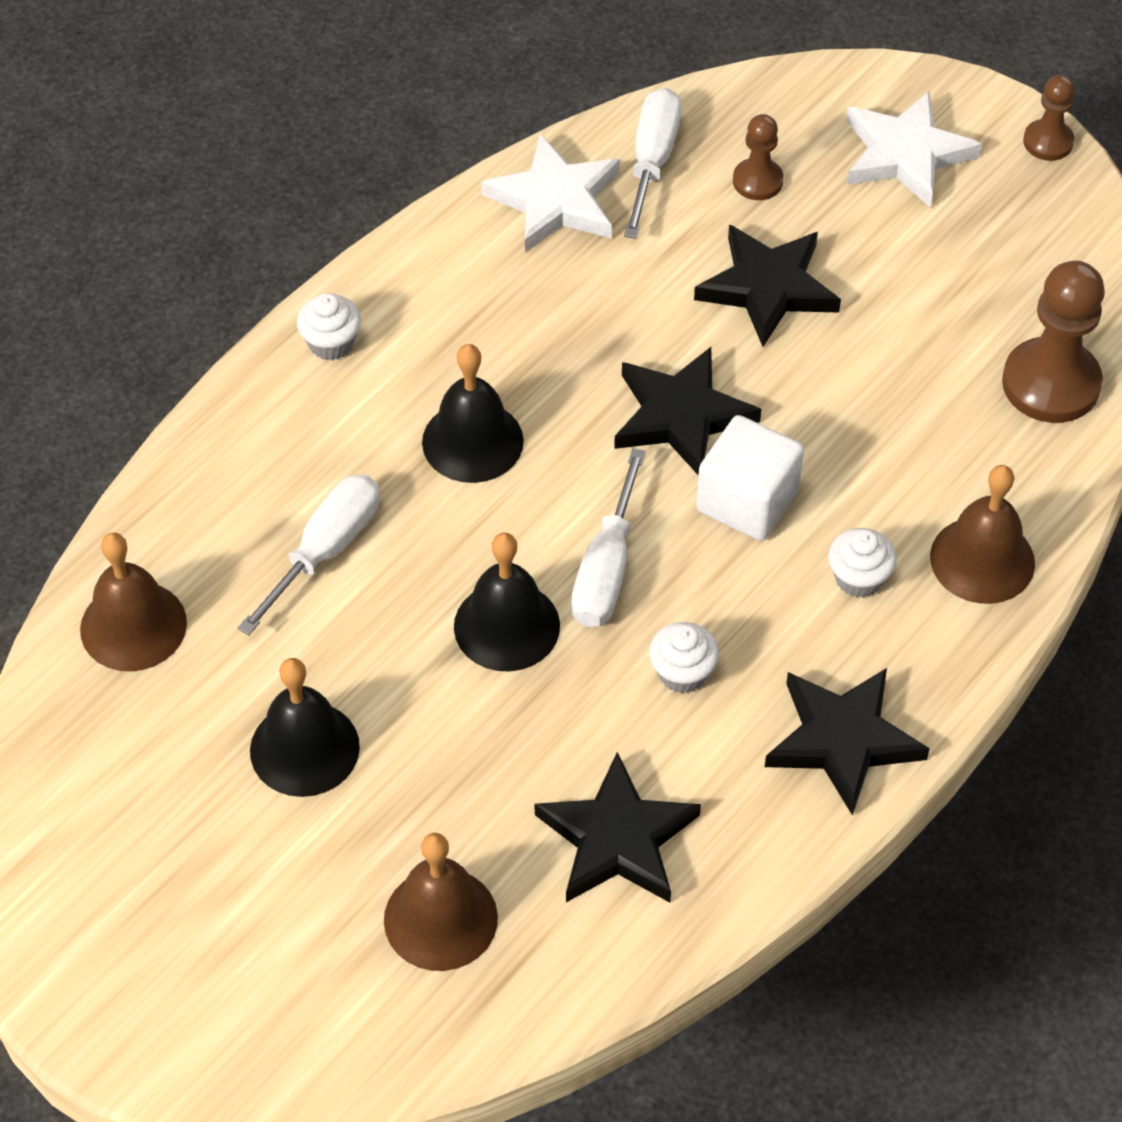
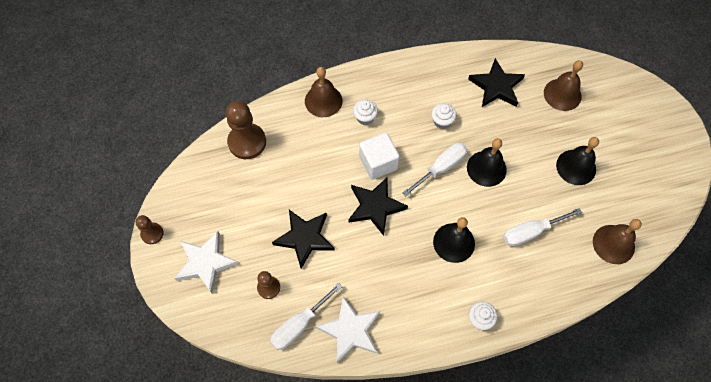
camera: 145 degrees left, 10 degrees up
black star [765,668,930,816] -> none

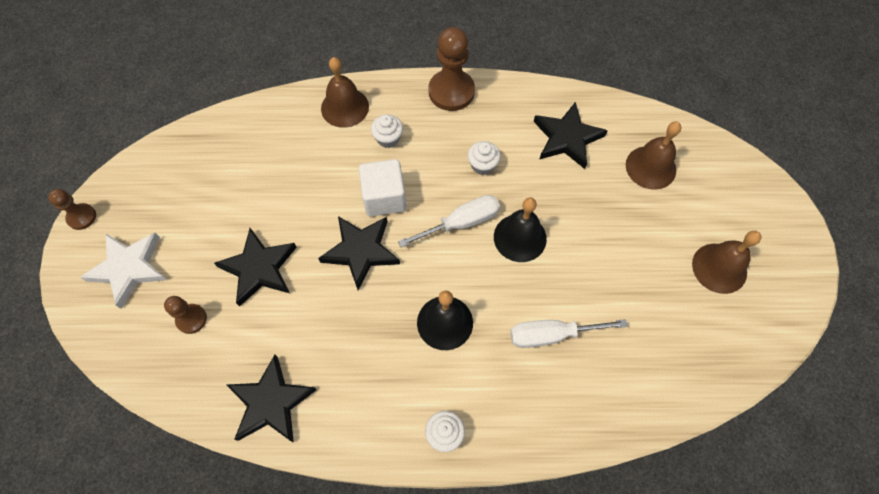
camera: 15 degrees right, 0 degrees up
brown pawn [226,101,266,159] -> brown pawn moved to [428,27,475,111]
white screwdriver [270,283,343,350] -> none
white star [316,296,380,363] -> black star [227,355,317,443]
black bell [556,137,599,185] -> none
brown bell [593,219,642,264] -> brown bell moved to [692,231,761,294]

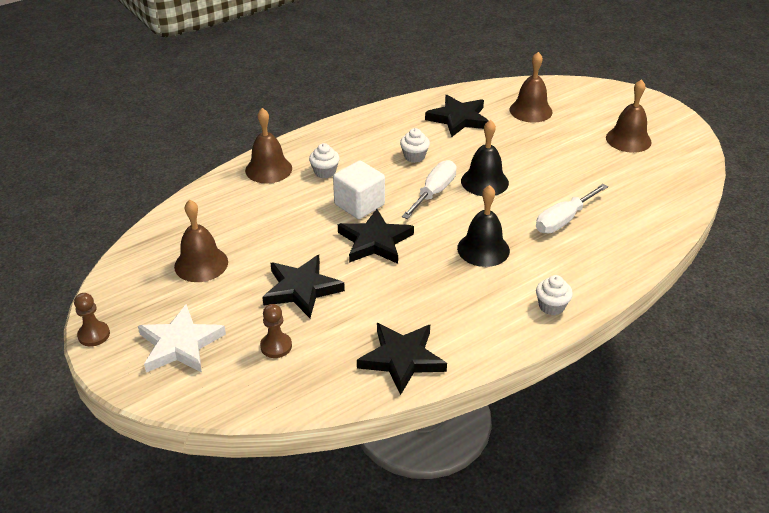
camera: 35 degrees left, 25 degrees down
brown pawn [428,27,475,111] -> none
none -> brown bell [174,200,228,282]

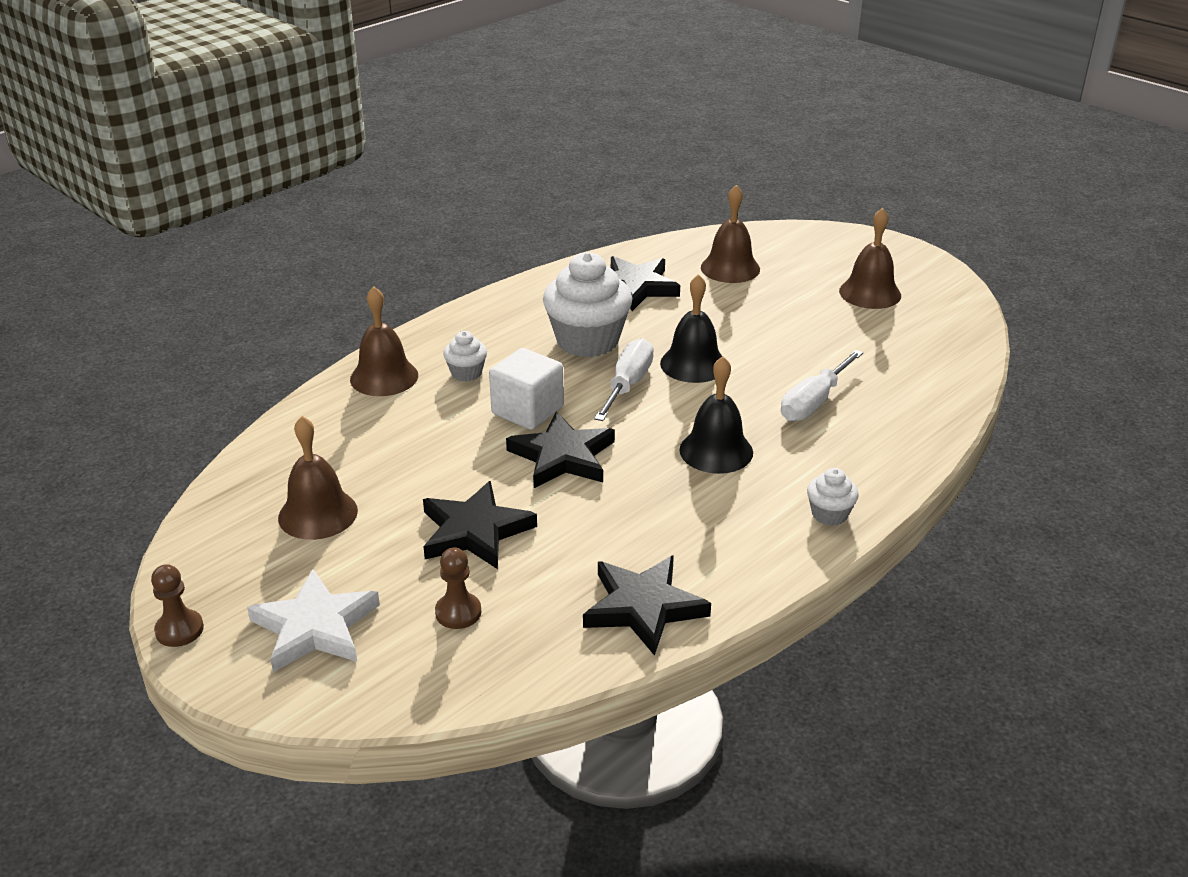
camera: 10 degrees left, 5 degrees down
white cupcake [400,128,430,163] -> white cupcake [543,252,632,357], size x2.10

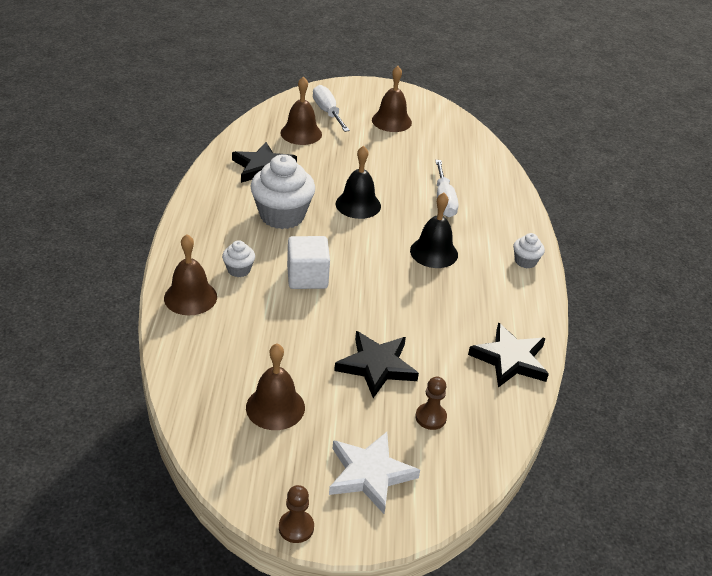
camera: 45 degrees left, 5 degrees up
black star [506,412,615,488] -> none
white screwdriver [594,338,654,421] -> white screwdriver moved to [313,85,350,132]

